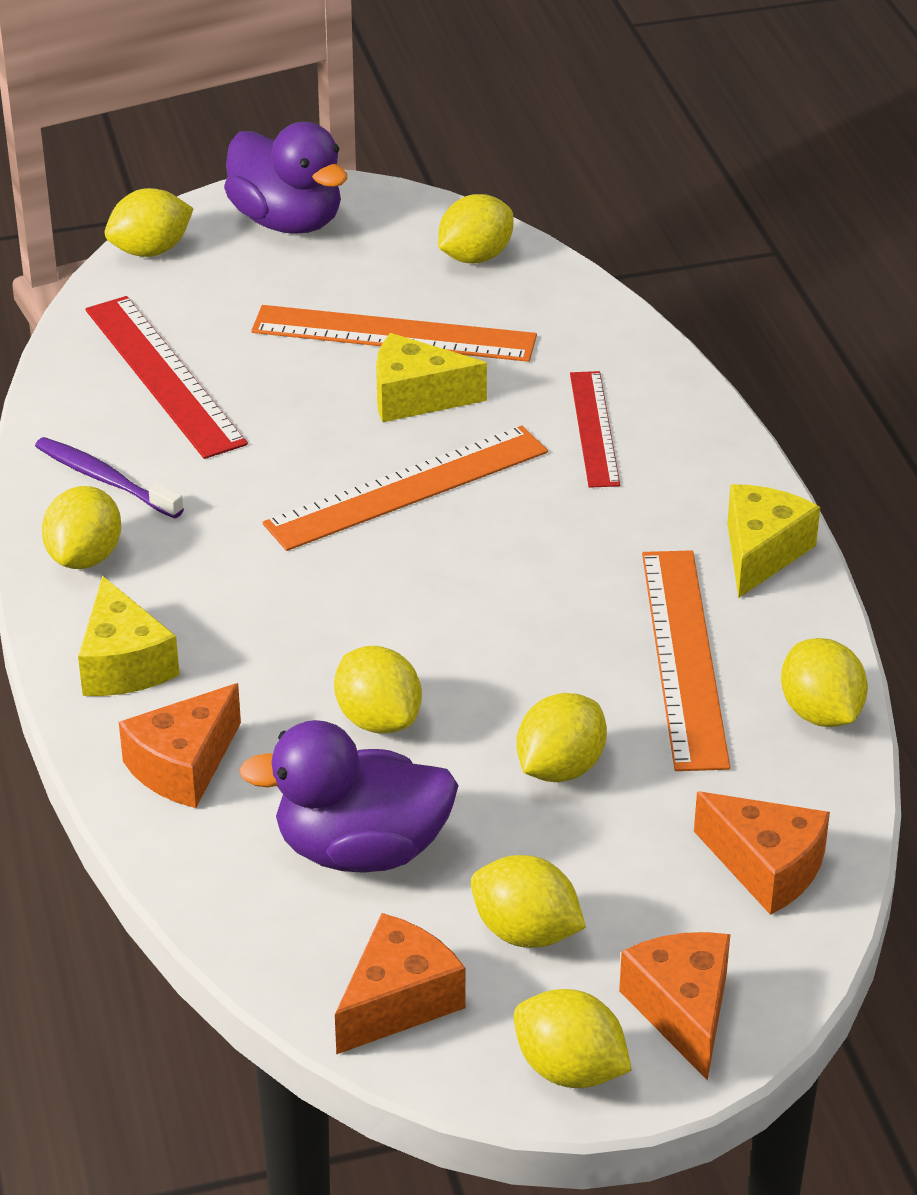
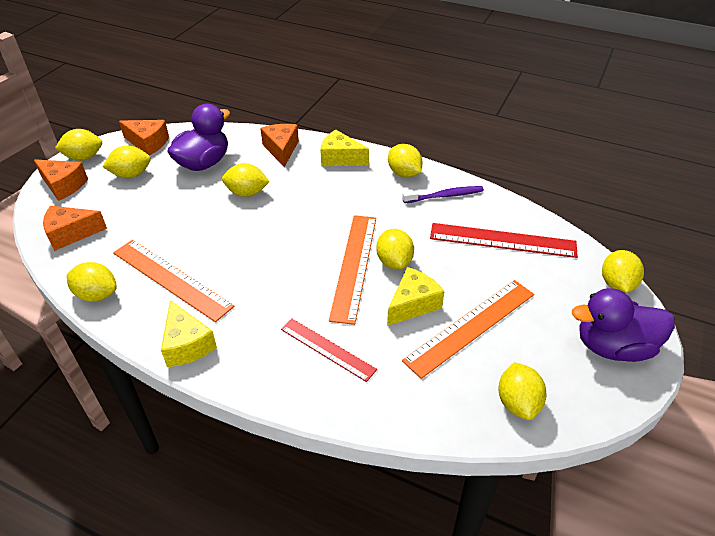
camera: 130 degrees right, 5 degrees up
orange cheese [335,913,466,1055] -> orange cheese turned 60 degrees counterclockwise [119,120,169,156]
yellow lemon [517,693,607,782] -> yellow lemon moved to [376,229,414,269]

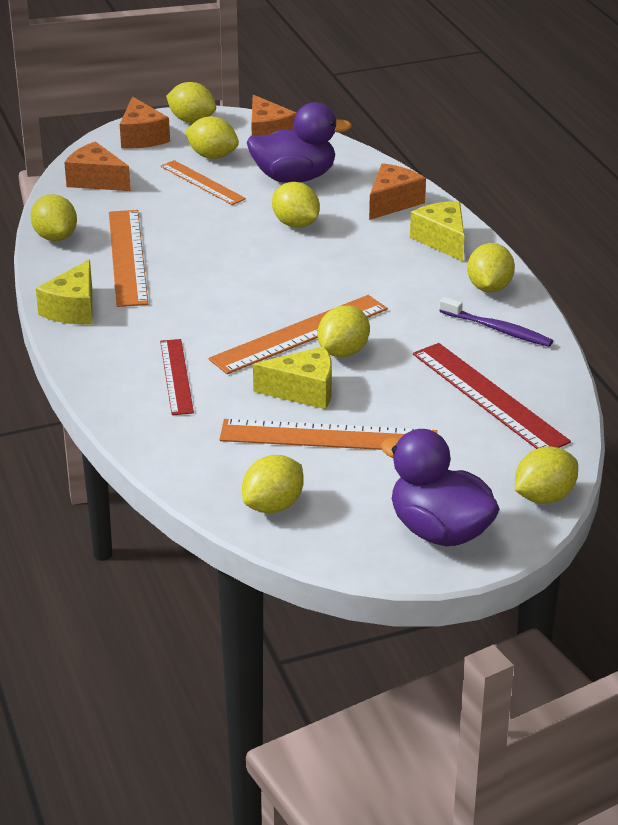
camera: 45 degrees right, 10 degrees down
none -> orange ruler [160,160,246,205]

